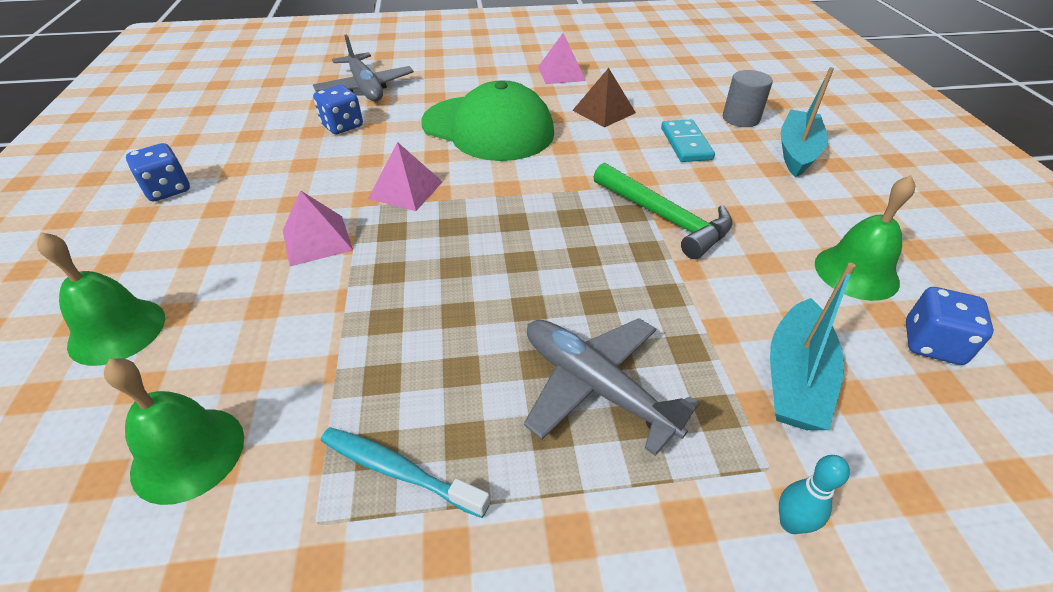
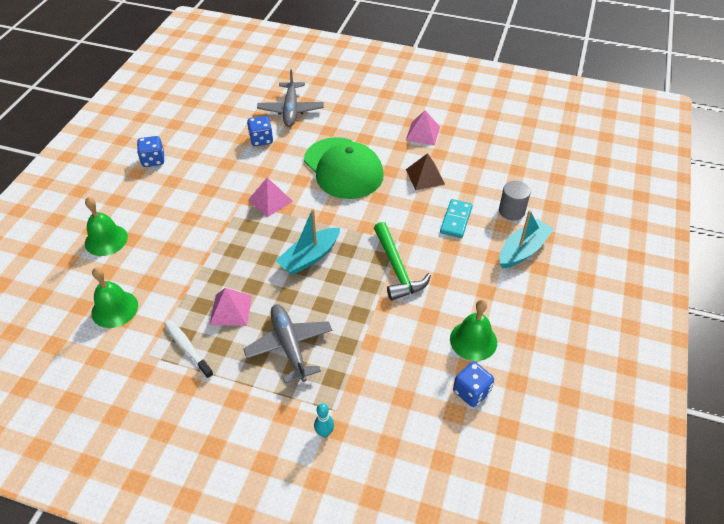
camera: 25 degrees right, 5 degrees up
pink pyramid [283,190,353,266] -> pink pyramid moved to [209,288,252,326]
turquoise toothbrush [321,427,490,518] -> white toothbrush [164,320,214,379]
turquoise boat [770,263,856,430] -> turquoise boat moved to [275,209,340,275]

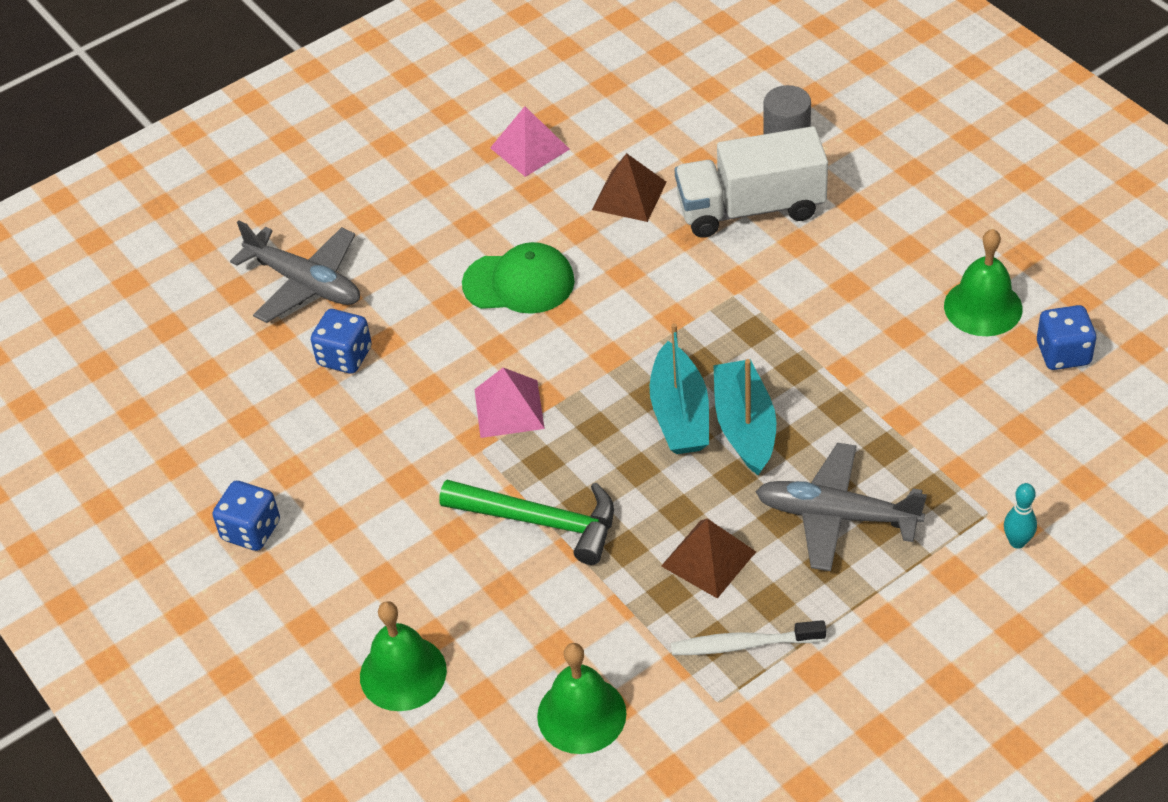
camera: 50 degrees left, 0 degrees up
pink pyramid [209,288,252,326] -> brown pyramid [661,518,756,598]
green cap [304,137,384,199] -> green cap [462,242,575,314], size x0.63
green hammer [374,222,431,300] -> green hammer moved to [439,480,614,565]
turquoise domino [440,199,473,238] -> white truck [675,126,828,238]
turquoise boat [499,210,554,269] -> turquoise boat moved to [713,359,776,475]

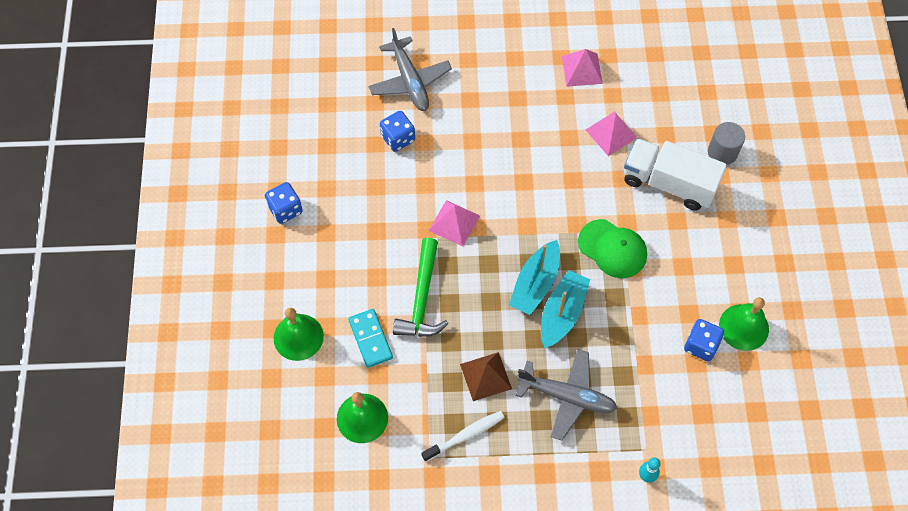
camera: 30 degrees right, 15 degrees up
green hammer [439,480,614,565] -> green hammer turned 45 degrees clockwise [393,238,449,337]
green cap [462,242,575,314] -> green cap moved to [578,219,647,278]
brown pyramid [592,153,667,222] -> pink pyramid [586,112,638,156]
white toothbrush [671,620,826,655] -> white toothbrush turned 120 degrees clockwise [421,411,505,462]
grey plane [756,443,927,571] -> grey plane turned 150 degrees clockwise [516,349,617,441]
blue dice [1037,305,1096,370] -> blue dice moved to [684,319,724,361]
none -> turquoise domino [348,309,393,368]

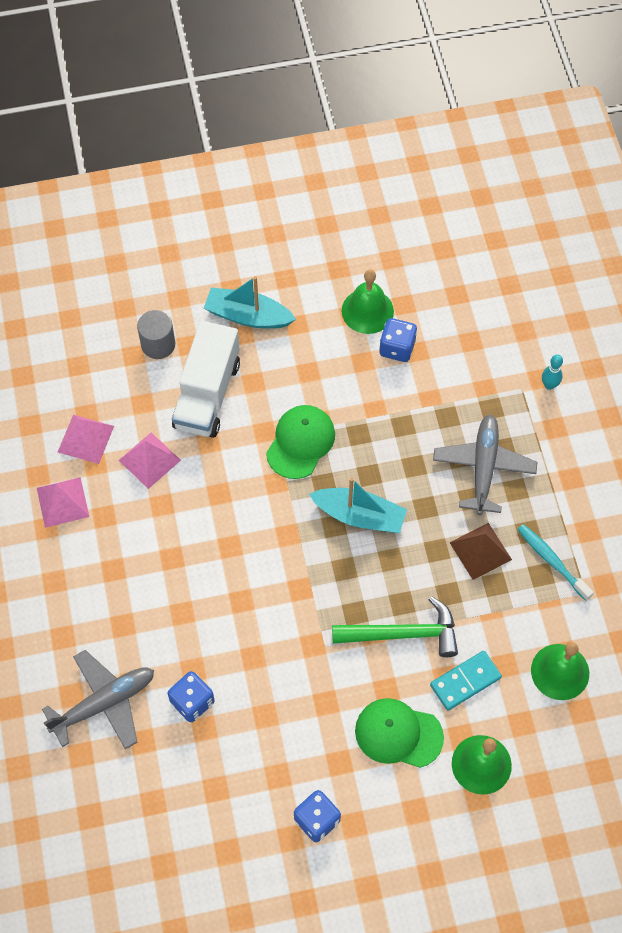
camera: 100 degrees left, 0 degrees up
white toothbrush [421,411,505,462] -> turquoise toothbrush [517,524,594,601]
pink pyramid [429,200,480,246] -> pink pyramid moved to [58,415,114,464]
turquoise boat [541,270,590,348] -> turquoise boat moved to [204,276,296,329]
none -> green cap [355,698,444,768]

